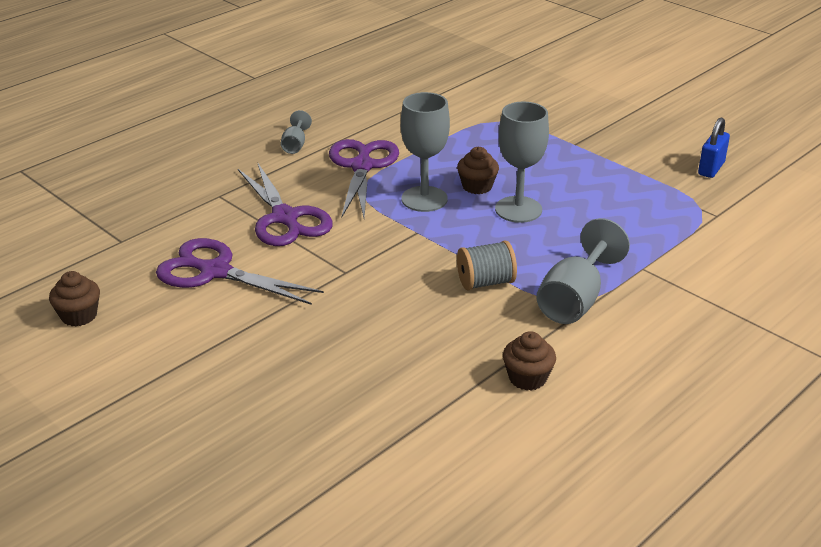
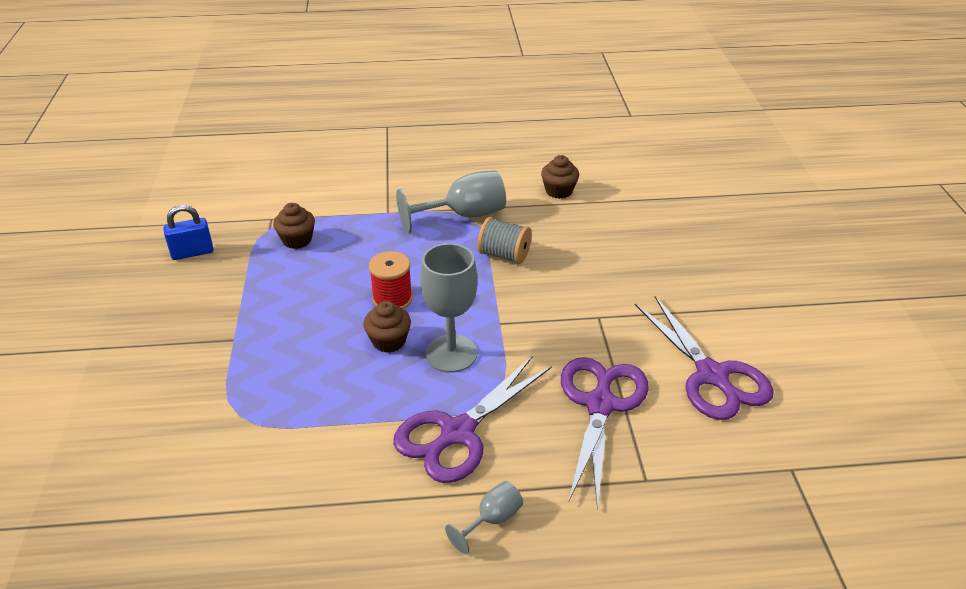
camera: 140 degrees left, 5 degrees up
brown cupcake [49,271,100,327] -> brown cupcake moved to [273,203,315,249]
grey goblet [495,102,549,223] -> red spool [369,251,413,309]

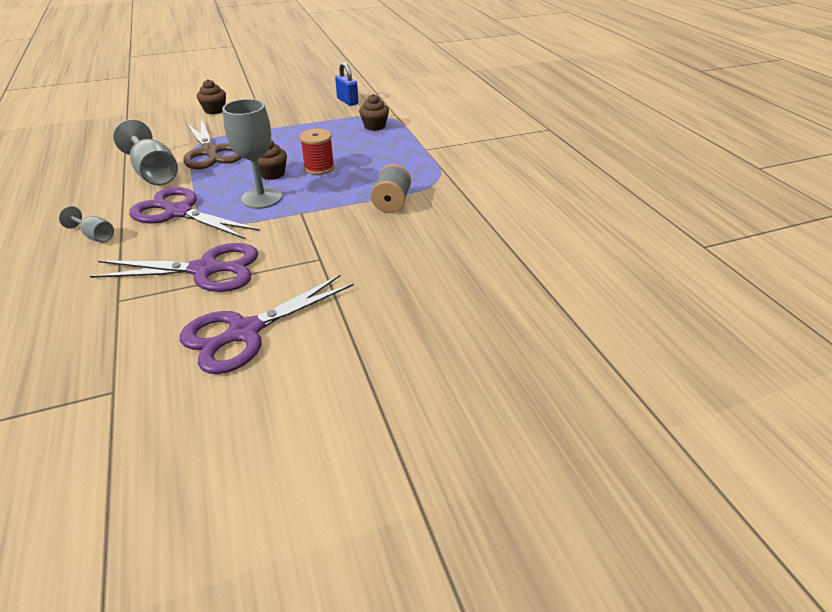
camera: 75 degrees right, 0 degrees up
grey goblet [396,170,506,233] -> grey goblet moved to [113,119,178,185]
brown cupcake [541,155,579,199] -> brown cupcake moved to [197,79,226,114]
none -> brown scissors [183,119,242,169]

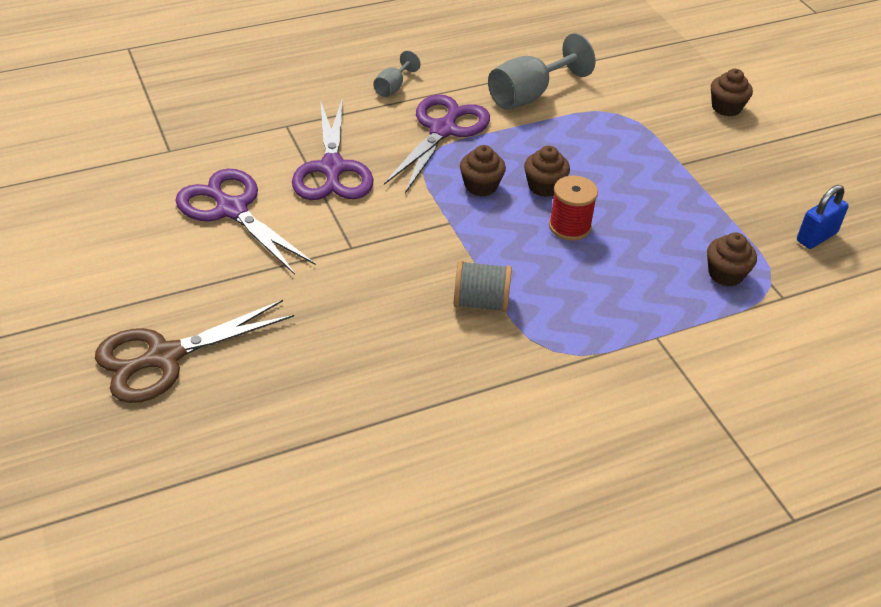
camera: 85 degrees right, 5 degrees up
brown scissors [183,119,242,169] -> brown scissors moved to [95,300,294,403]
grey goblet [222,99,282,209] -> brown cupcake [460,145,506,196]

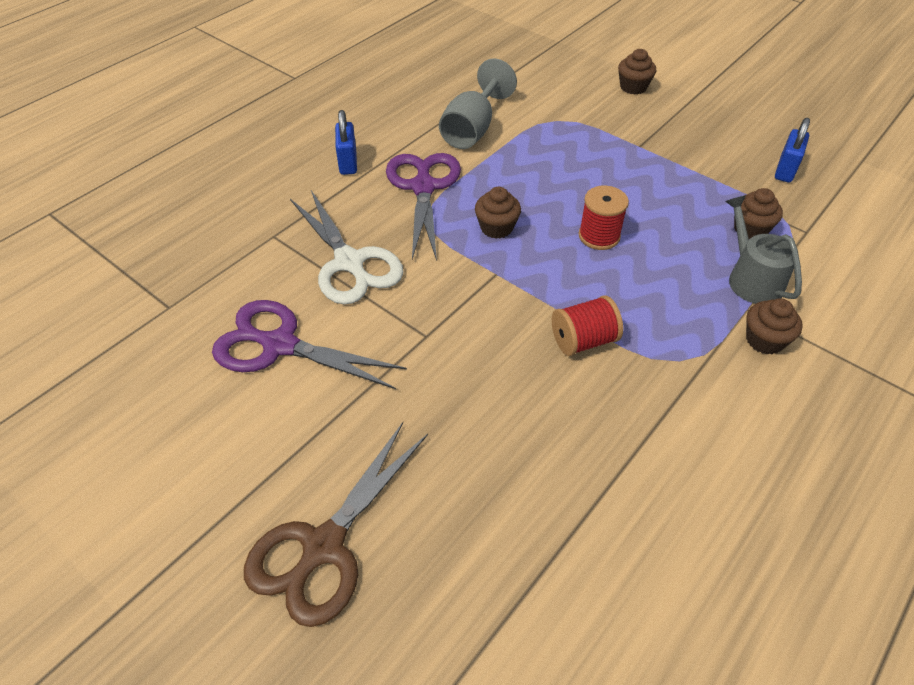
camera: 25 degrees left, 5 degrees up
purple scissors [292,100,374,200] -> white scissors [290,190,404,304]
grey goblet [373,51,421,97] -> blue padlock [335,110,357,175]
grey spool [454,261,512,312] -> red spool [552,296,623,356]
brown cupcake [524,146,570,197] -> brown cupcake moved to [746,298,803,354]
none -> grey watering can [725,195,802,304]

